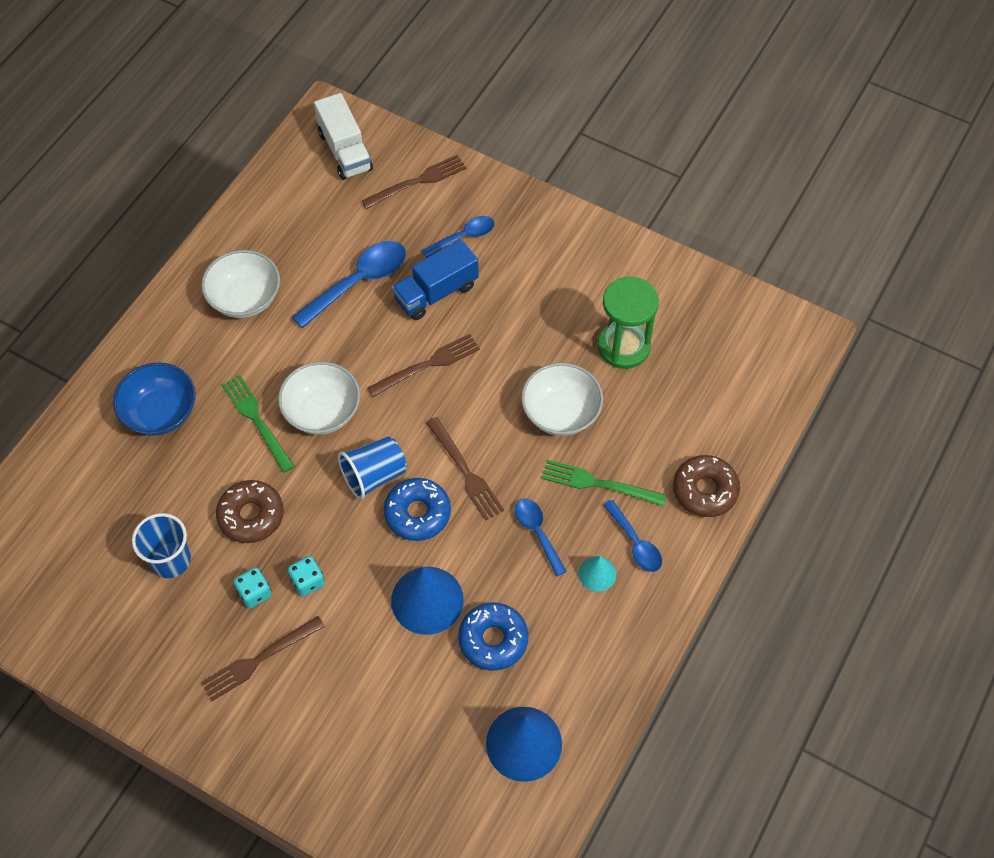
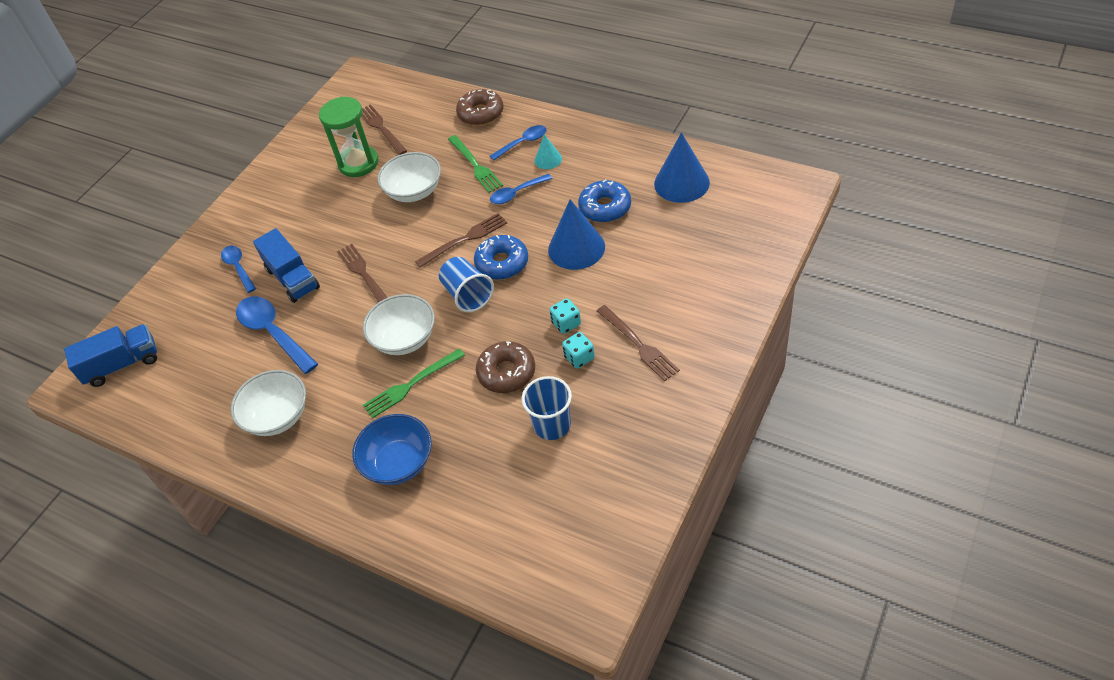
camera: 85 degrees left, 10 degrees down
white truck [314,93,373,180] -> blue truck [64,324,157,387]
brown fork [362,155,467,209] -> brown fork moved to [362,104,407,155]
green fork [542,460,667,506] -> green fork turned 45 degrees counterclockwise [448,135,503,193]

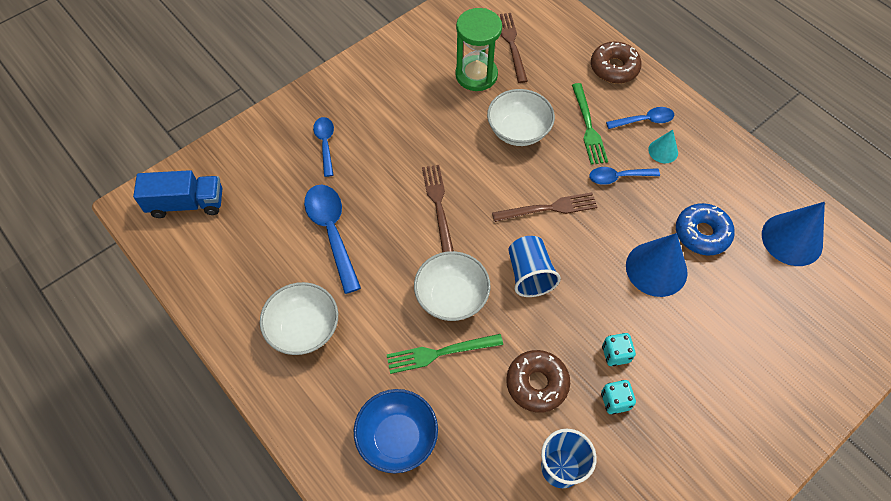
camera: 15 degrees right, 10 degrees up
blue truck [253,228,320,303] -> none
blue donut [474,235,528,280] -> none
brown fork [597,305,680,381] -> none

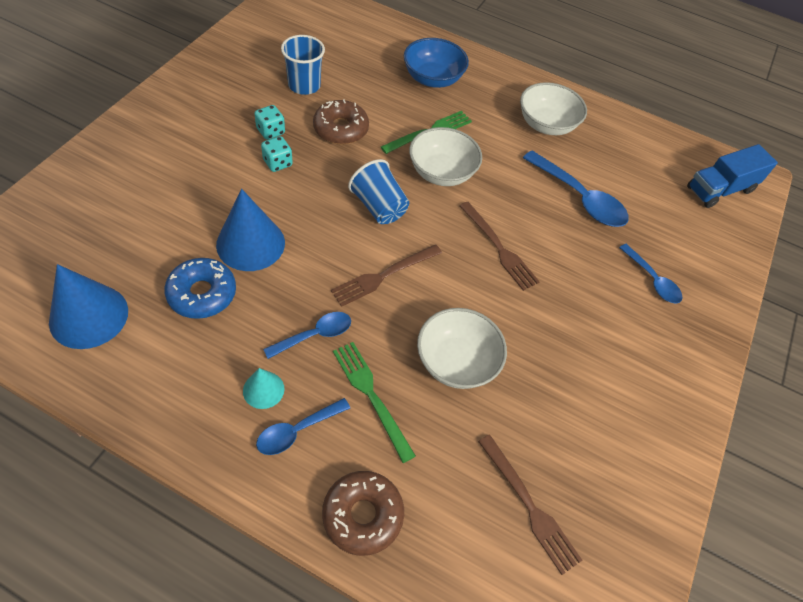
camera: 150 degrees right, 5 degrees down
green hourglass [455,8,502,91] -> none

